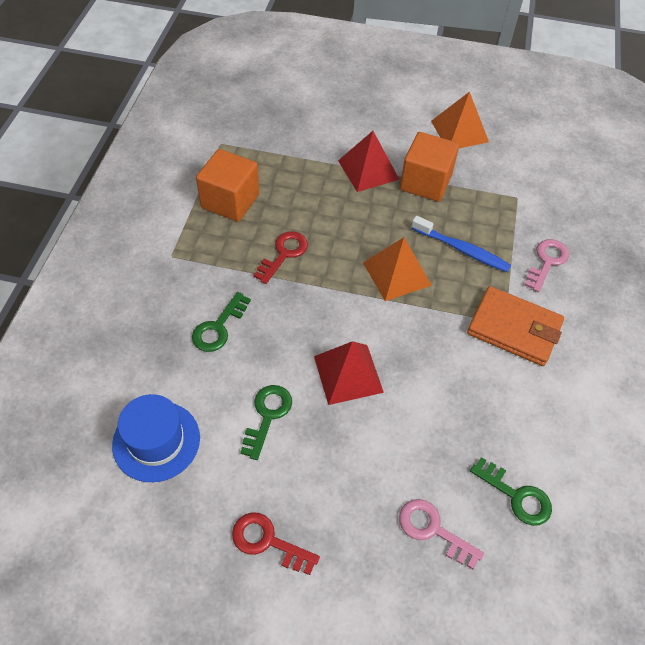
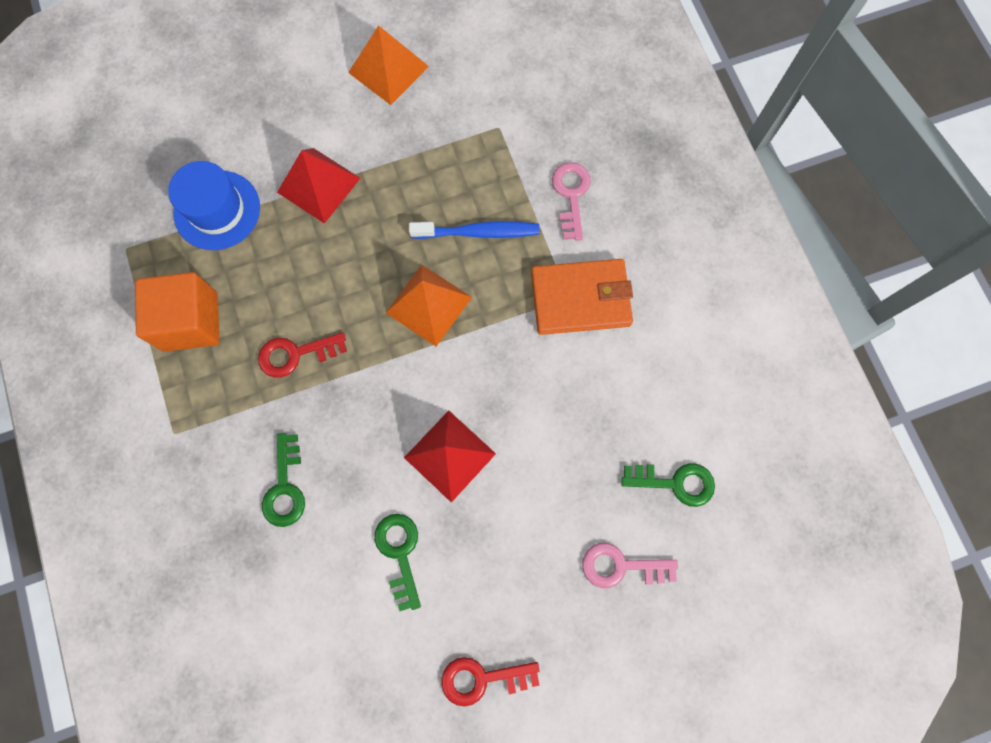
camera: 30 degrees left, 20 degrees up
blue hat [112,394,200,482] -> blue hat moved to [168,161,260,250]
red key [253,231,308,284] -> red key turned 105 degrees counterclockwise [258,332,347,378]
orange cube [400,132,459,202] -> none

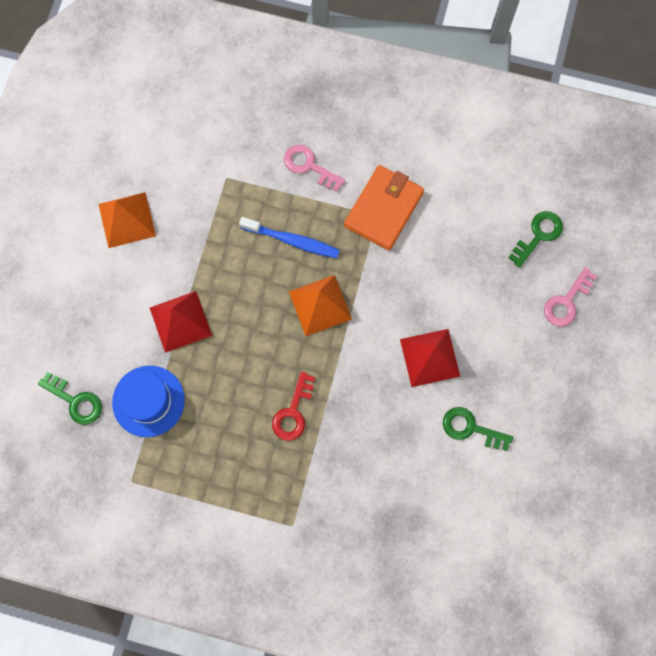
camera: 55 degrees left, 0 degrees up
orange cube [135,272,220,352] -> none
green key [262,433,305,527] -> green key moved to [38,372,102,425]
blue toothbrush [409,221,540,239] -> blue toothbrush turned 75 degrees clockwise [239,217,340,258]
red key [441,657,540,707] -> none

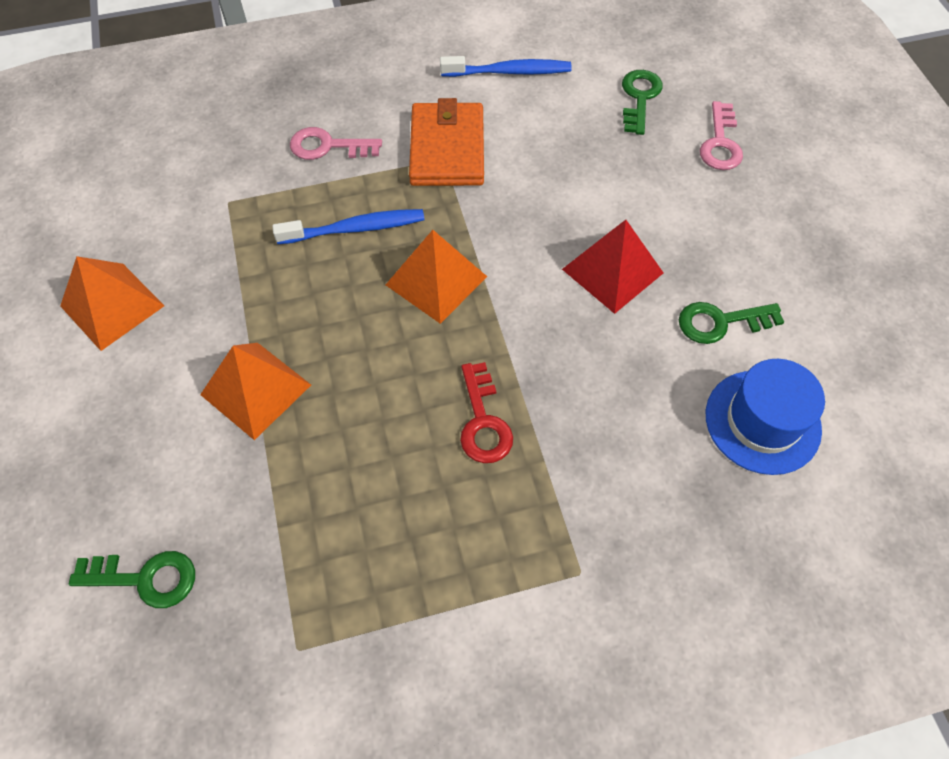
camera: 30 degrees left, 15 degrees down
blue hat [112,366,185,437] -> blue hat moved to [706,359,825,475]
red pyramid [150,291,212,353] -> orange pyramid [200,343,311,440]
none -> blue toothbrush [440,56,572,77]

